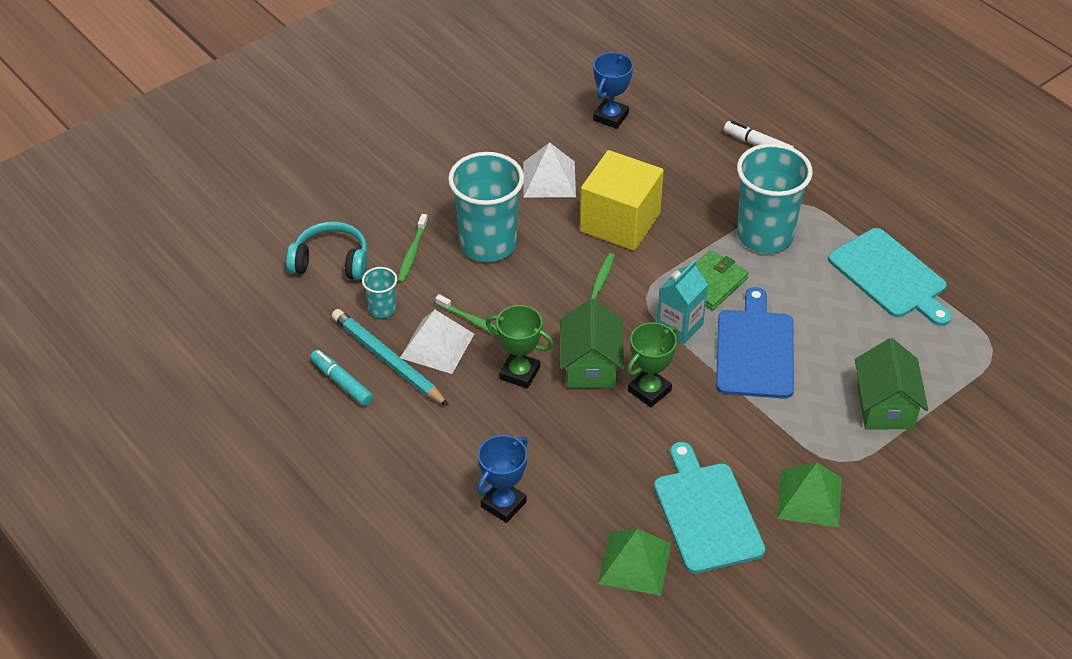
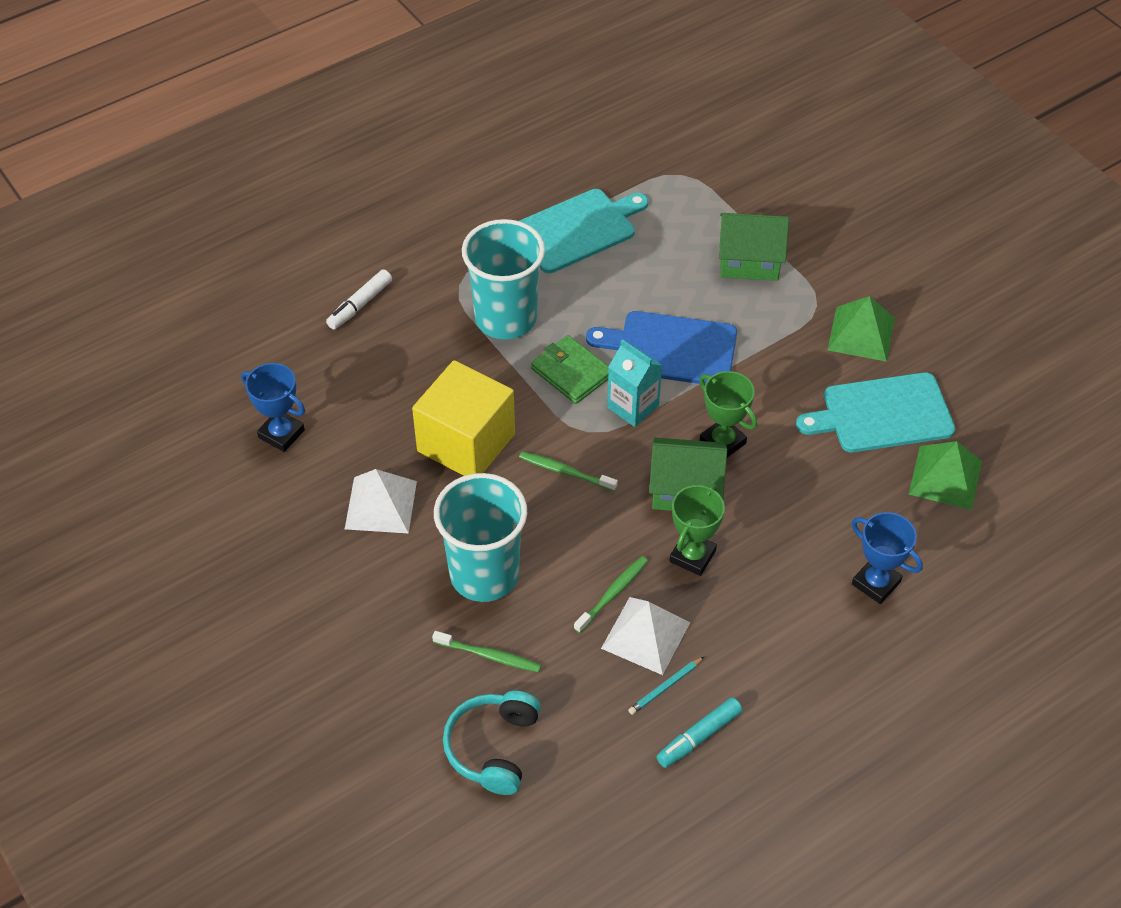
camera: 85 degrees left, 5 degrees up
turquoise pencil [332,309,449,406] -> turquoise pencil [628,657,704,715], size x0.48
turquoise cup [362,267,397,318] -> none

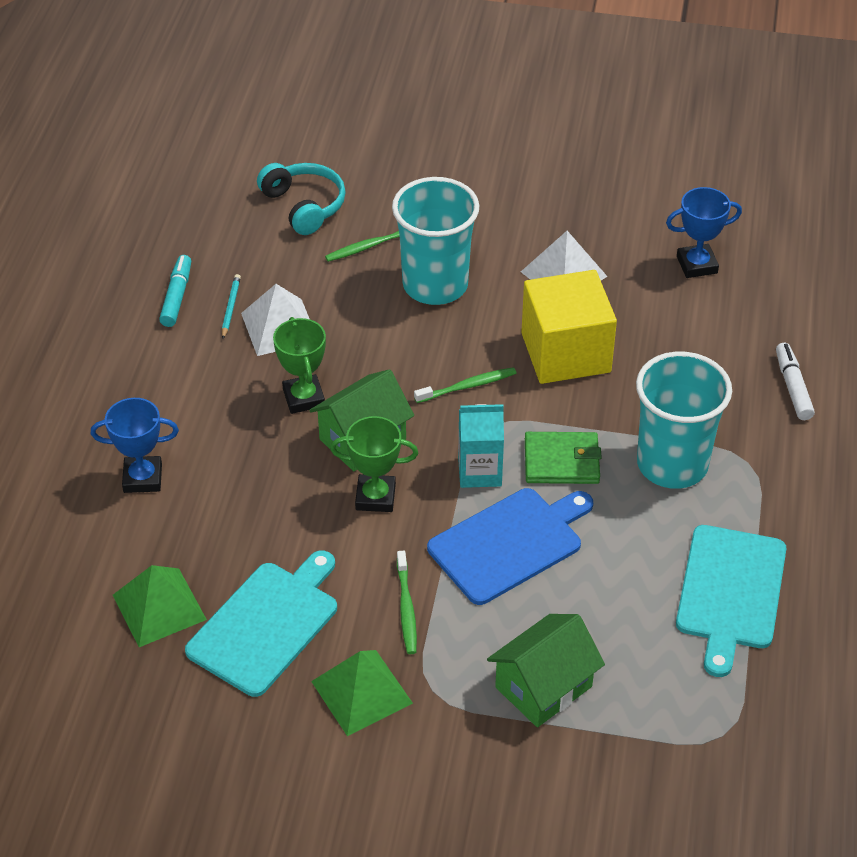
camera: 135 degrees right, 5 degrees down
green toothbrush [574,556,648,633] -> green toothbrush moved to [397,551,417,654]

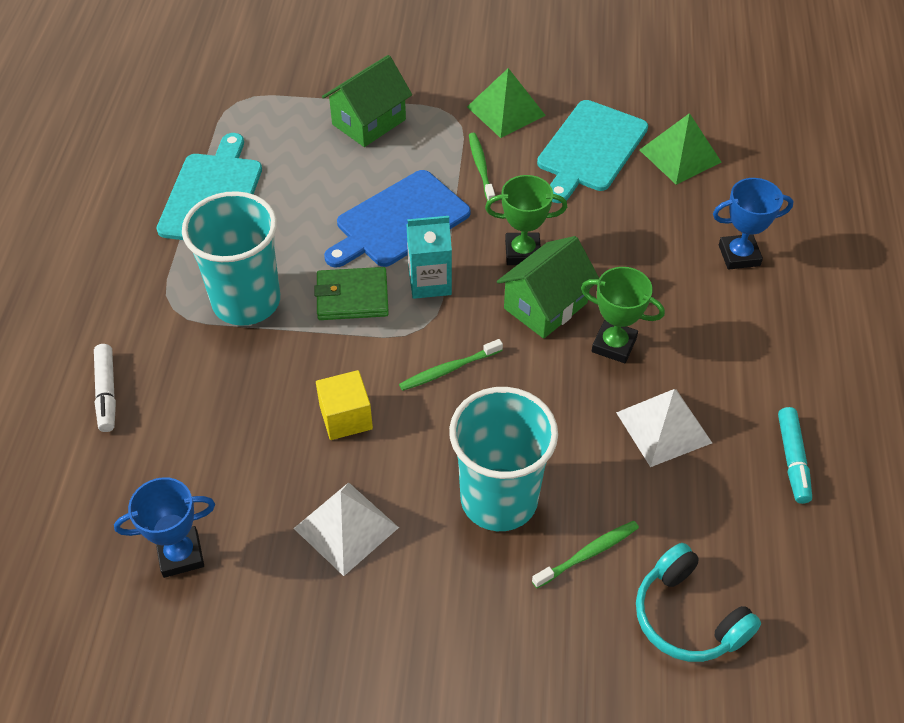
camera: 175 degrees right, 5 degrees up
turquoise pencil [222,274,241,339] -> none
green trophy [273,317,326,414] -> green trophy turned 45 degrees counterclockwise [581,267,665,363]
yellow cube [521,270,617,384] -> yellow cube [316,370,373,440], size x0.55

